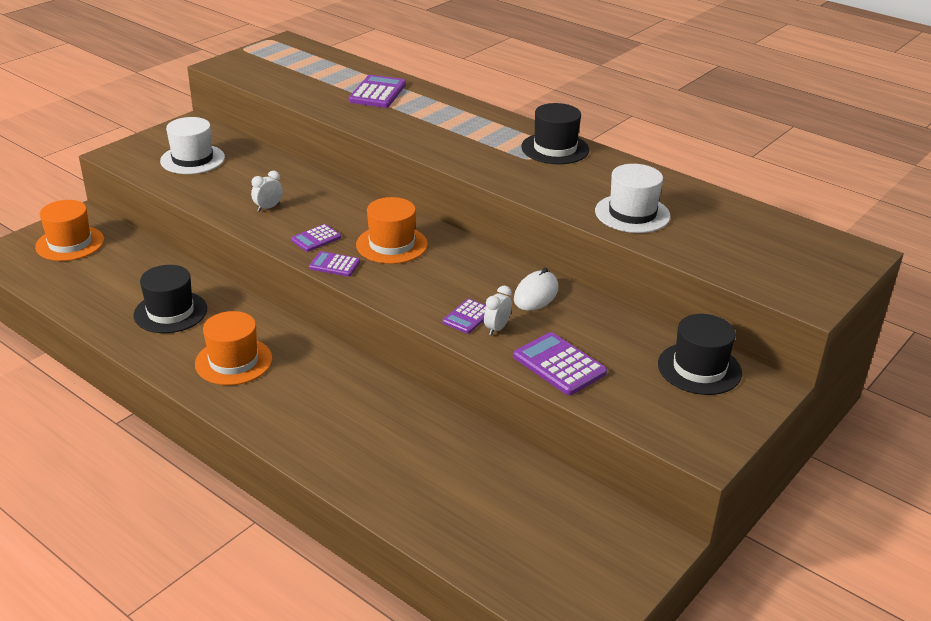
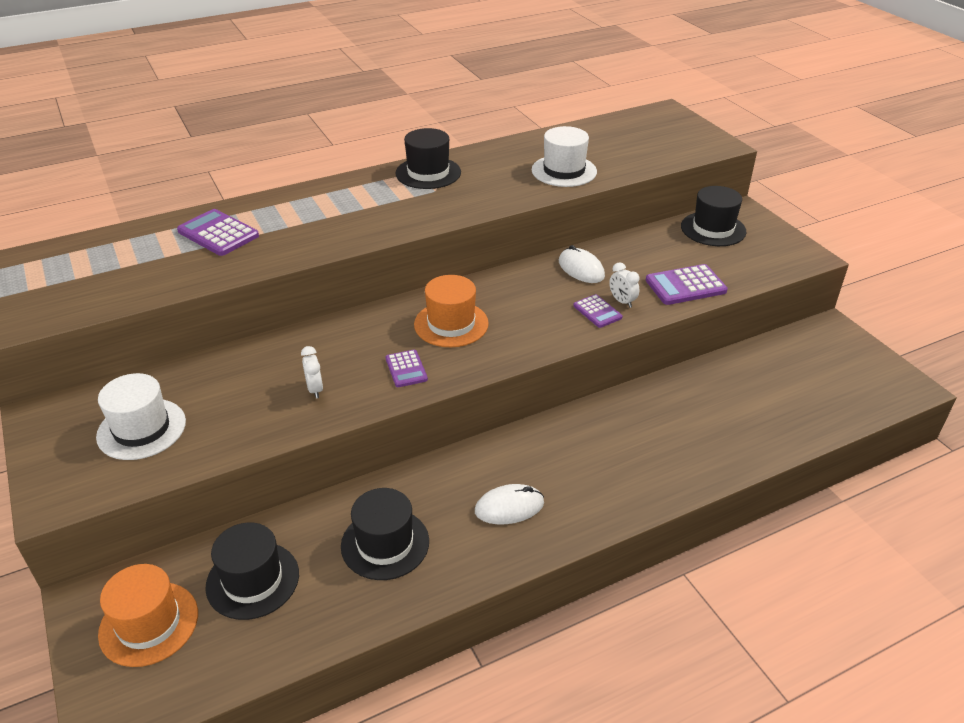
camera: 65 degrees left, 5 degrees up
orange hat [195,311,272,385] -> white mouse [475,484,544,524]
purple calculator [309,251,360,277] -> none
none -> black hat [205,522,299,620]

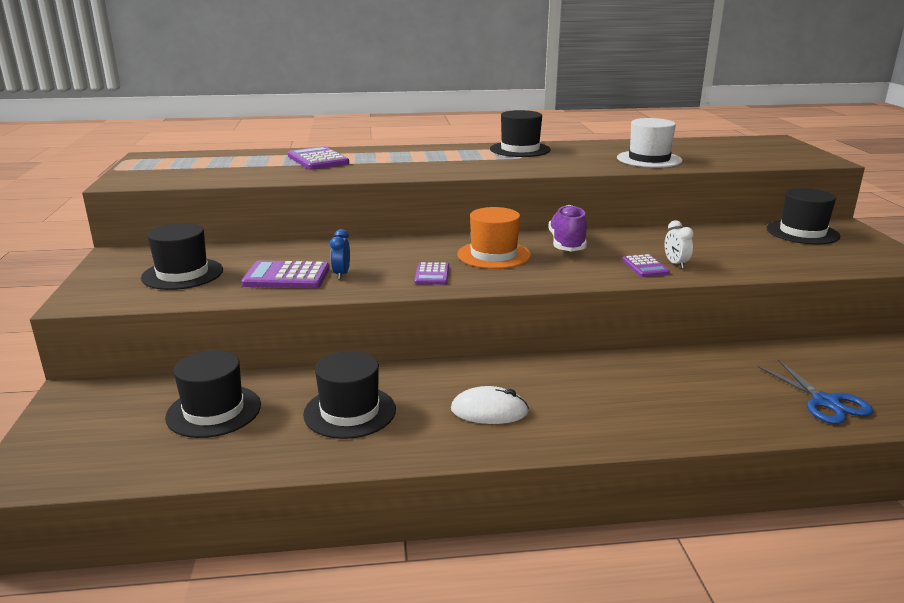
camera: 20 degrees right, 15 degrees down
white hat [96,373,186,460] -> black hat [141,223,223,290]
orange hat [98,564,198,667] -> none
white clock [301,346,323,399] -> blue clock [330,229,350,279]
white mouse [559,245,605,283] -> none
purple calculator [646,264,728,305] -> purple calculator moved to [241,261,329,288]
none -> purple shoe [549,205,587,252]
none -> blue scissors [757,360,873,424]

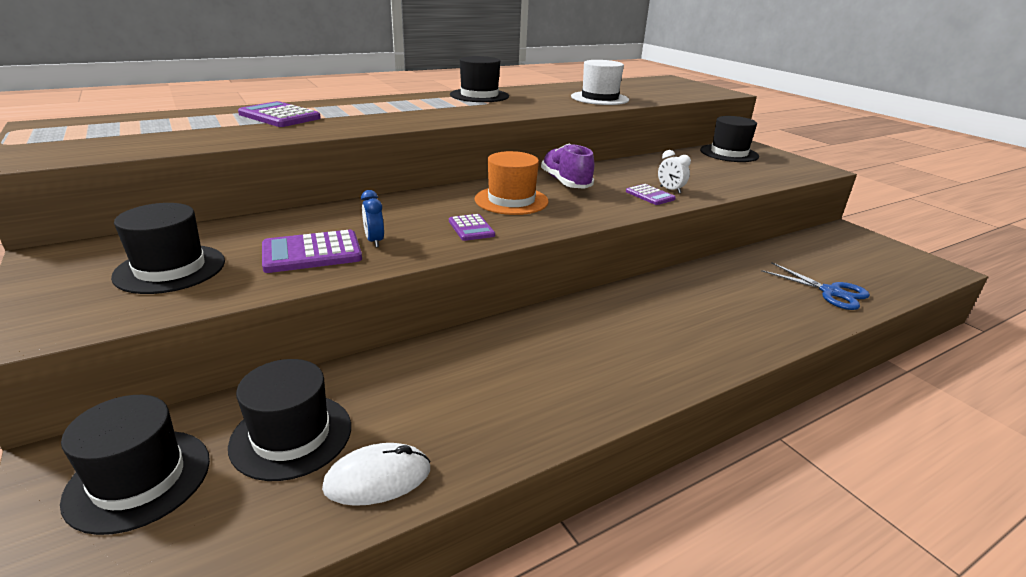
camera: 25 degrees left, 5 degrees up
black hat [303,351,396,439] -> black hat moved to [60,395,210,535]
white mouse [451,386,529,424] -> white mouse moved to [322,443,430,506]

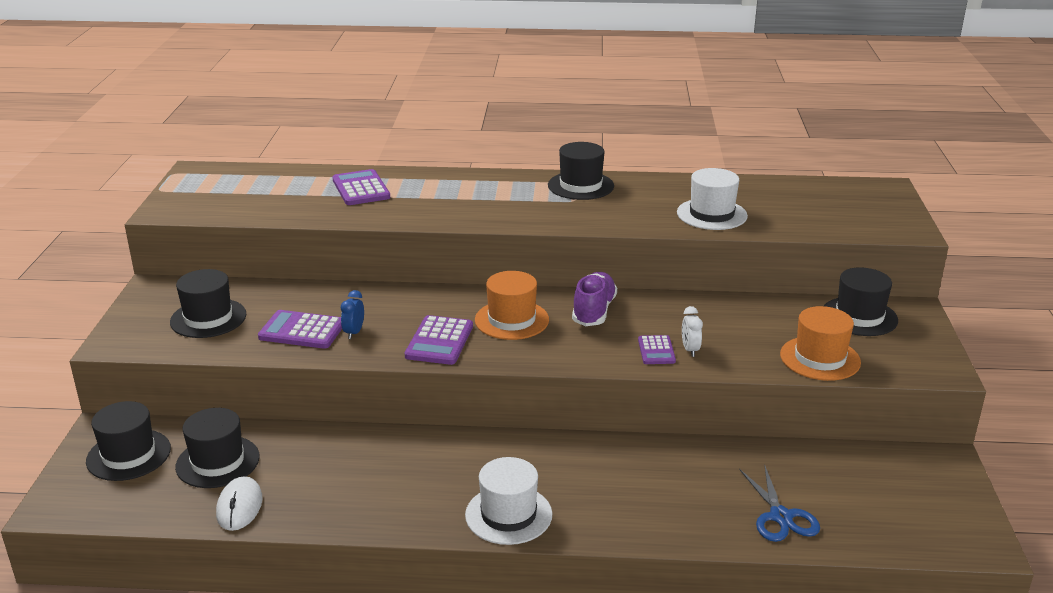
camera: 35 degrees right, 0 degrees up
white mouse [322,443,430,506] -> white mouse turned 75 degrees clockwise [216,476,262,531]
purple calculator [449,214,495,241] -> purple calculator [405,315,473,365], size x1.63
none -> white hat [465,457,552,545]
none -> orange hat [780,306,861,381]

